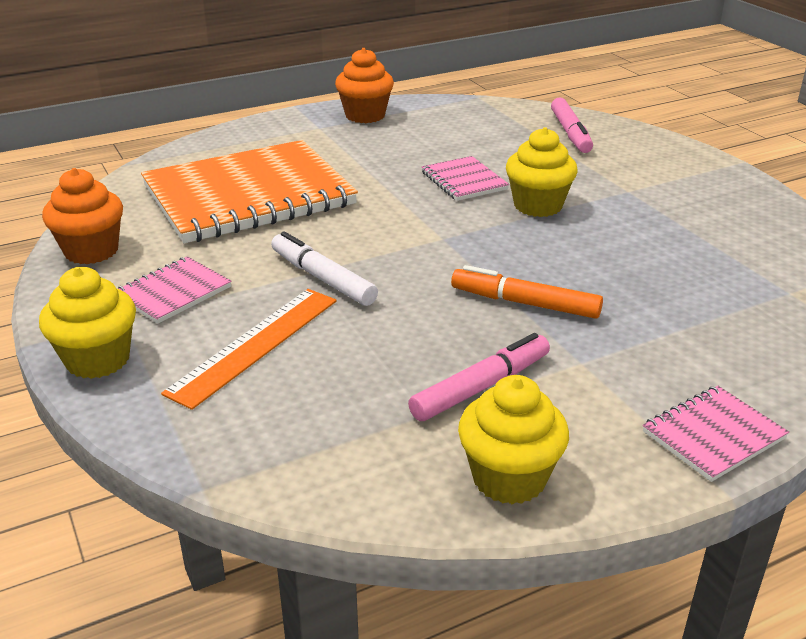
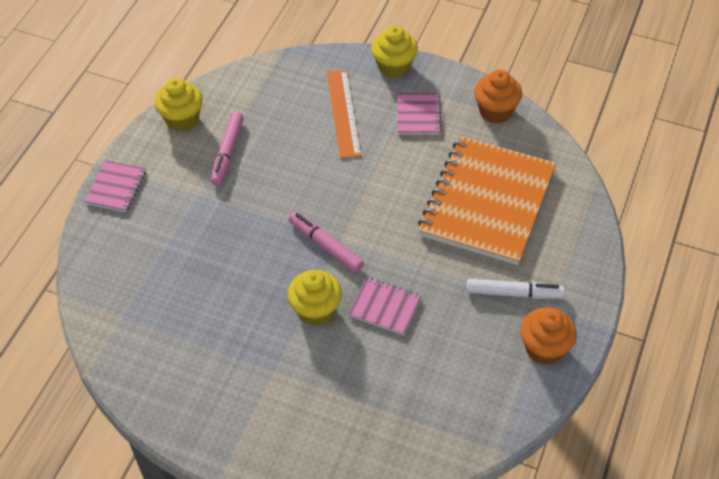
camera: 140 degrees right, 20 degrees up
white marker [271,231,378,306] -> white marker moved to [466,279,565,299]
orange marker [451,265,603,319] -> none
pink marker [551,97,593,153] -> pink marker moved to [289,212,364,273]

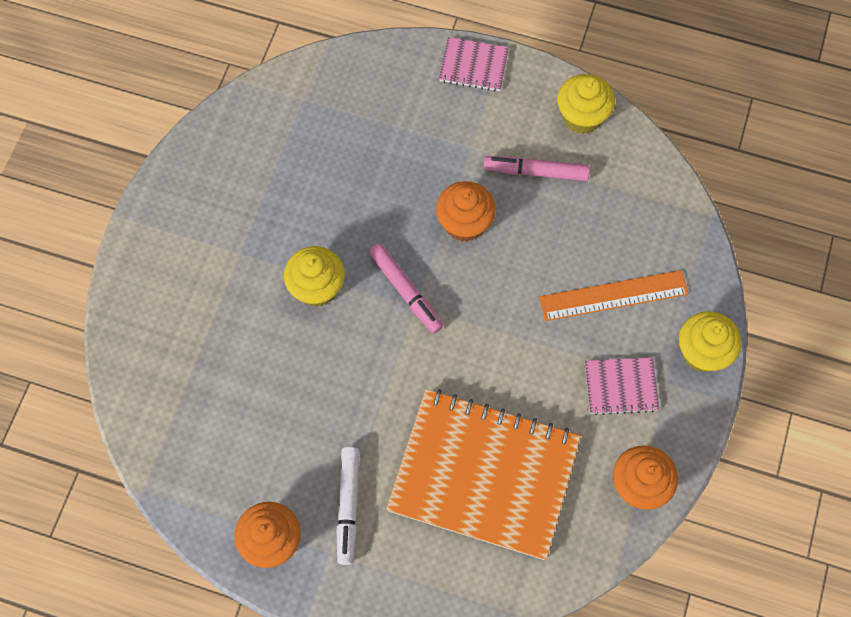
camera: 85 degrees right, 15 degrees up
pink marker [289,212,364,273] -> pink marker turned 105 degrees clockwise [369,243,443,334]
pink notebook [349,278,422,335] -> none
none -> orange cupcake [436,181,496,242]

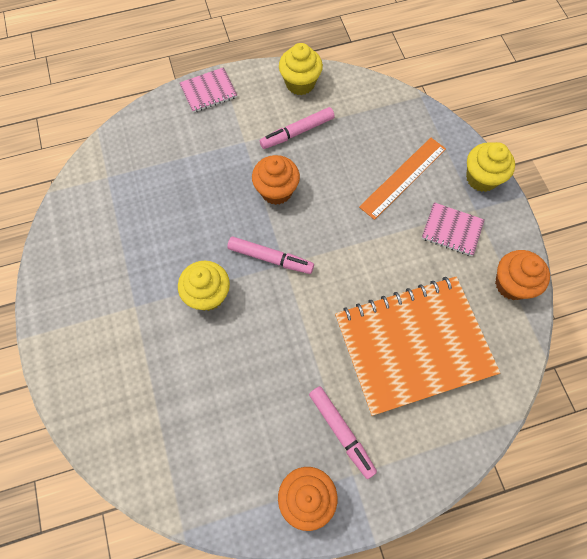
camera: 35 degrees left, 0 degrees up
white marker [336,447,359,565] -> pink marker [309,386,377,479]
pink notebook [585,357,659,415] -> pink notebook turned 60 degrees clockwise [422,202,485,256]

